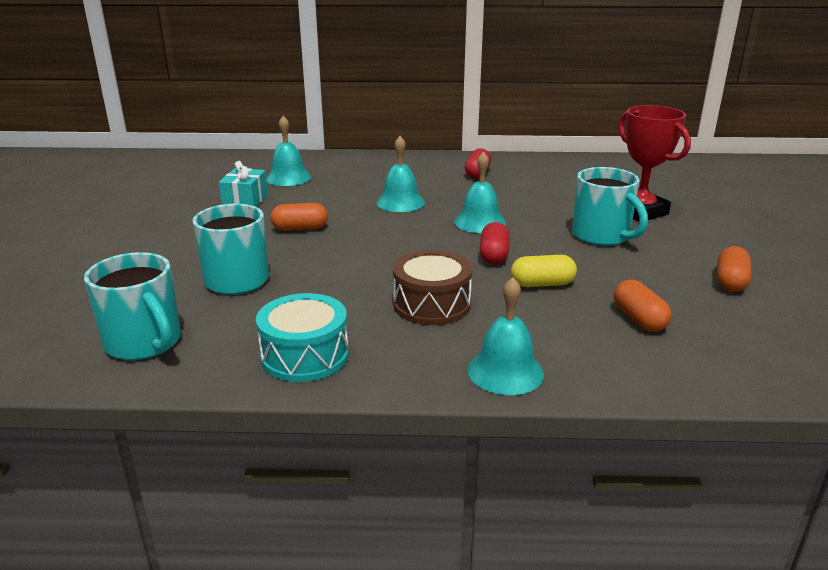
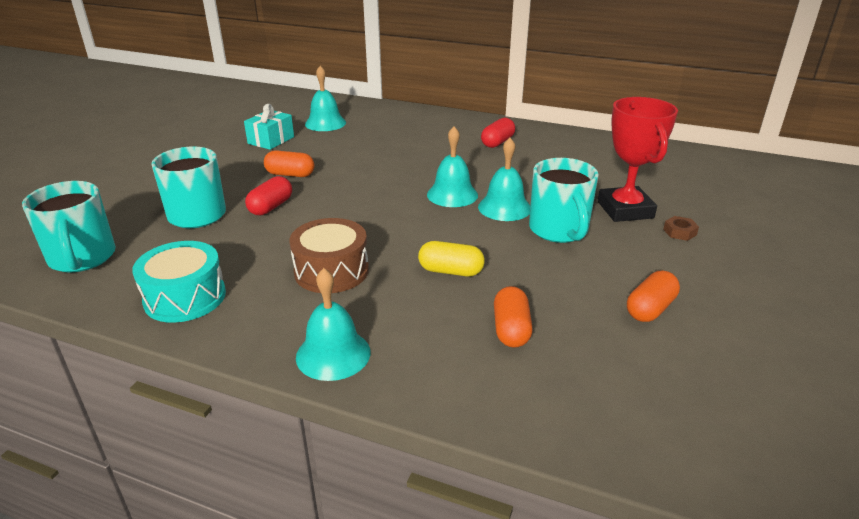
camera: 20 degrees right, 5 degrees up
turquoise bell [376,136,425,212] -> turquoise bell moved to [478,138,530,221]
red capsule [480,222,509,264] -> red capsule moved to [245,176,292,215]
none -> brown nut [663,216,699,241]

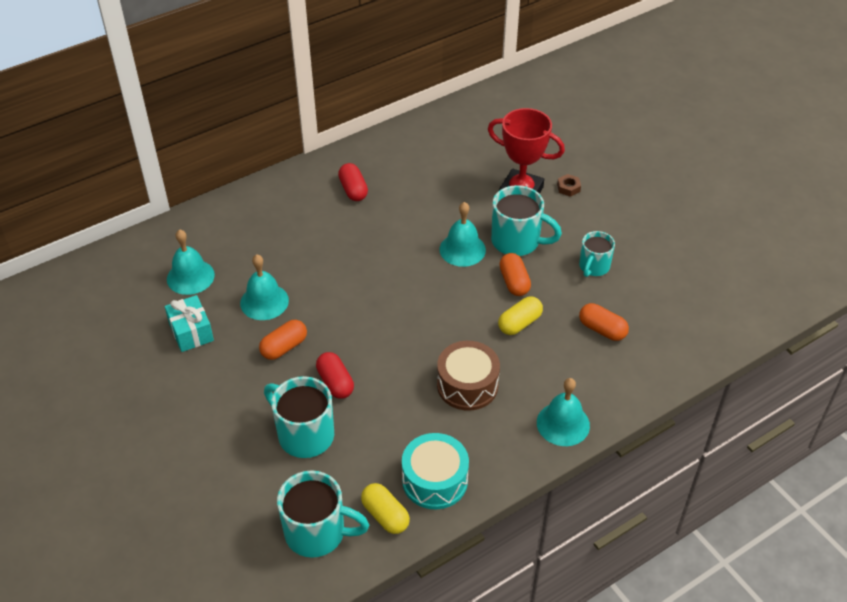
camera: 55 degrees left, 15 degrees up
turquoise bell [427,127,478,207] -> turquoise bell moved to [240,254,289,320]
orange capsule [627,271,680,322] -> orange capsule moved to [499,253,531,296]
none -> yellow capsule [361,483,410,534]
none -> turquoise mug [579,231,615,277]

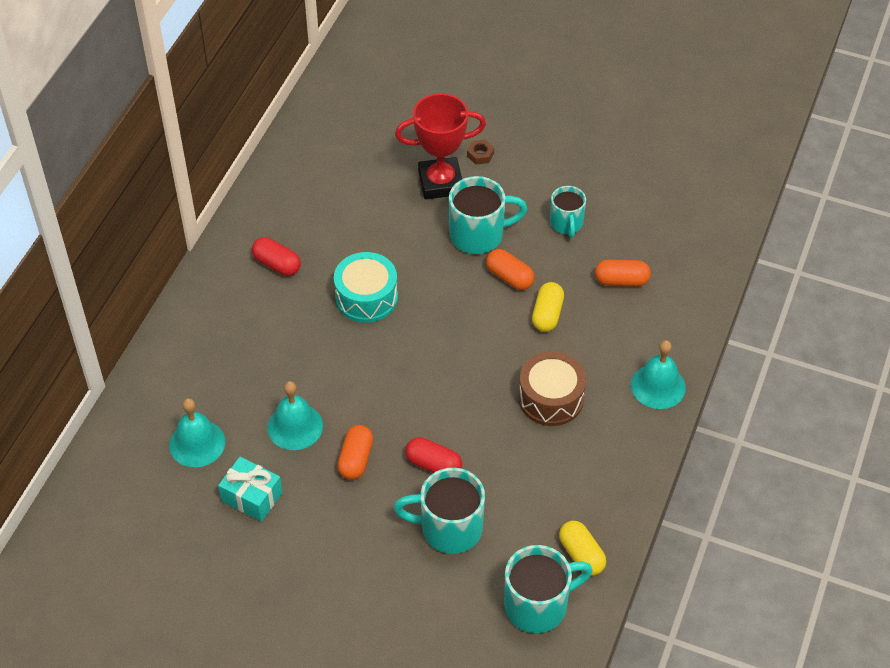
camera: 35 degrees left, 5 degrees up
yellow capsule [361,483,410,534] -> yellow capsule turned 45 degrees clockwise [559,521,606,576]
turquoise drum [402,433,469,509] -> turquoise drum moved to [334,252,398,323]
turquoise bell [439,202,486,267] -> none

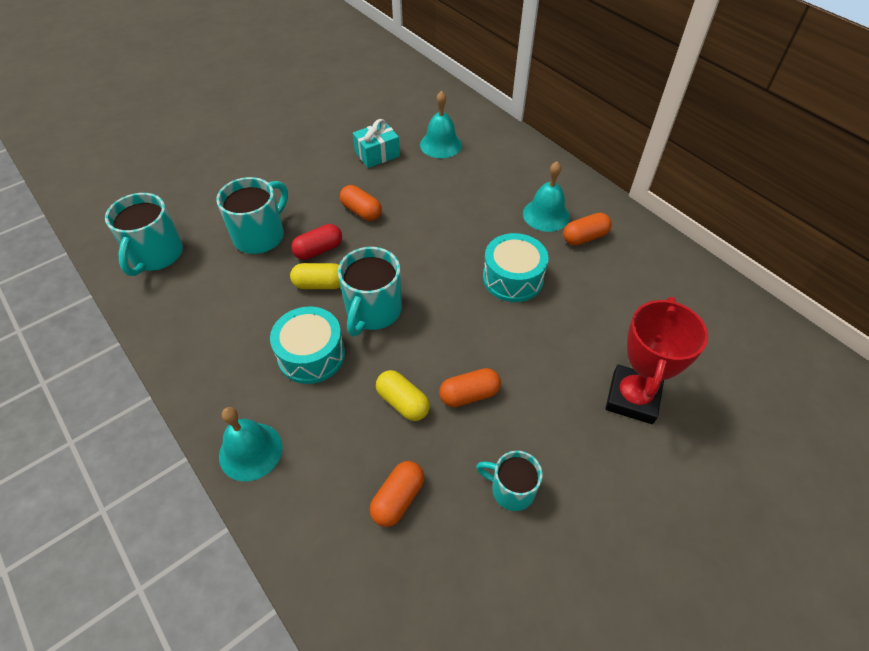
camera: 120 degrees right, 0 degrees up
red capsule [252,237,301,276] -> orange capsule [563,213,612,246]
turquoise bell [267,381,323,450] -> turquoise bell moved to [523,161,570,232]
turquoise mug [449,176,527,254] -> turquoise mug moved to [338,247,402,336]
brown nut [467,139,494,164] -> none
brown drum [519,352,586,426] -> turquoise drum [270,306,345,384]
yellow capsule [559,521,606,576] -> yellow capsule moved to [290,263,341,289]

